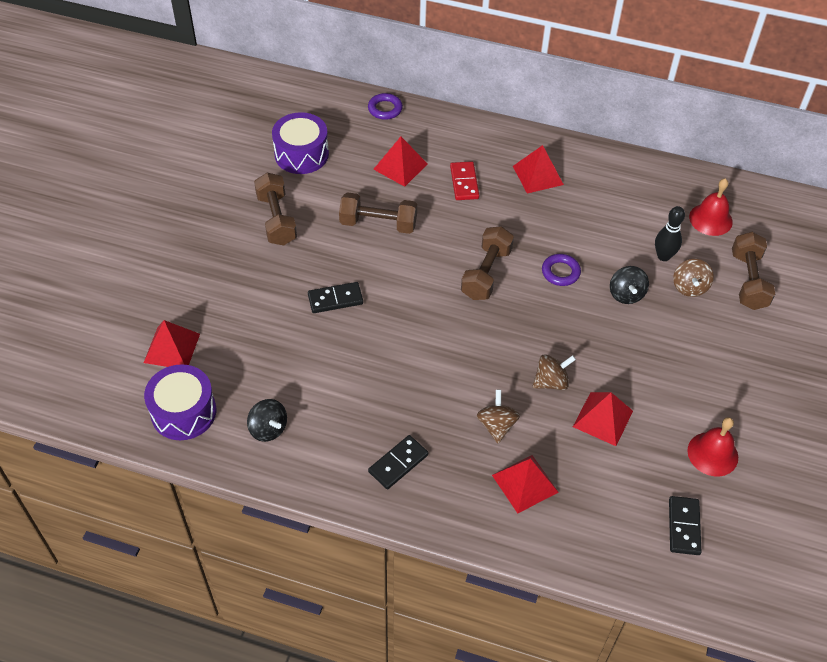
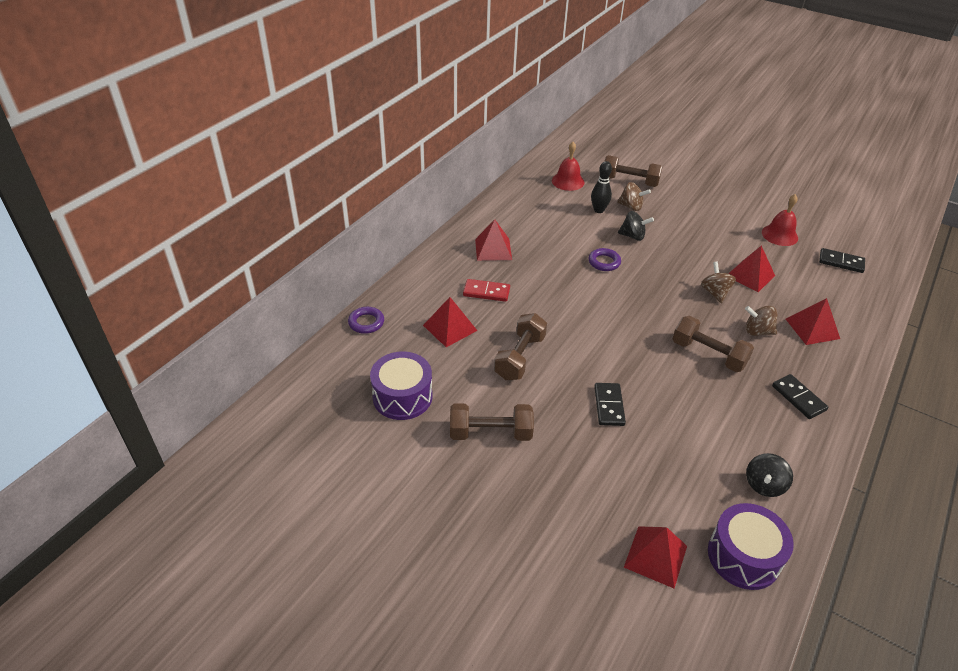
camera: 75 degrees left, 10 degrees down
black spinning top [247,399,287,442] -> black spinning top turned 150 degrees clockwise [746,453,793,497]
brown dumbbell [461,226,514,300] -> brown dumbbell moved to [672,316,754,372]

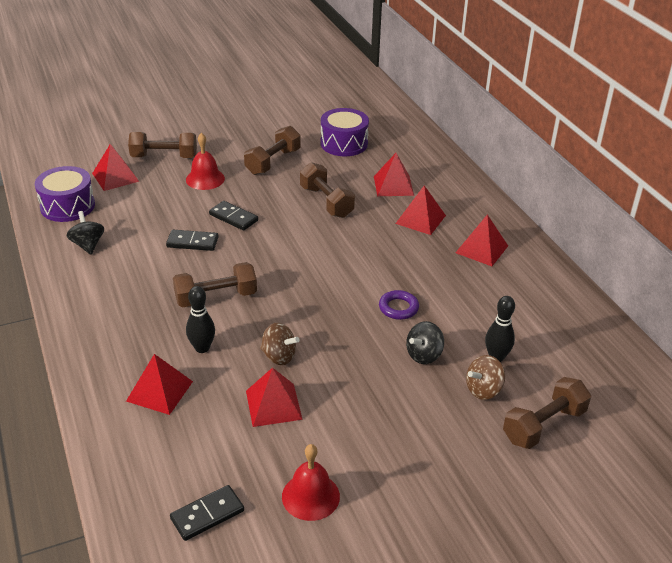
camera: 125 degrees right, 5 degrees down
purple ring [348,307,384,334] -> none
red domino [463,279,510,302] -> red pyramid [395,186,446,235]
red bell [552,142,585,191] -> red bell moved to [186,133,225,190]
brown spinning top [745,306,777,336] -> black bowling pin [186,286,215,353]
black domino [772,374,828,419] -> black domino moved to [166,230,219,251]
none -> brown dumbbell [128,132,197,158]

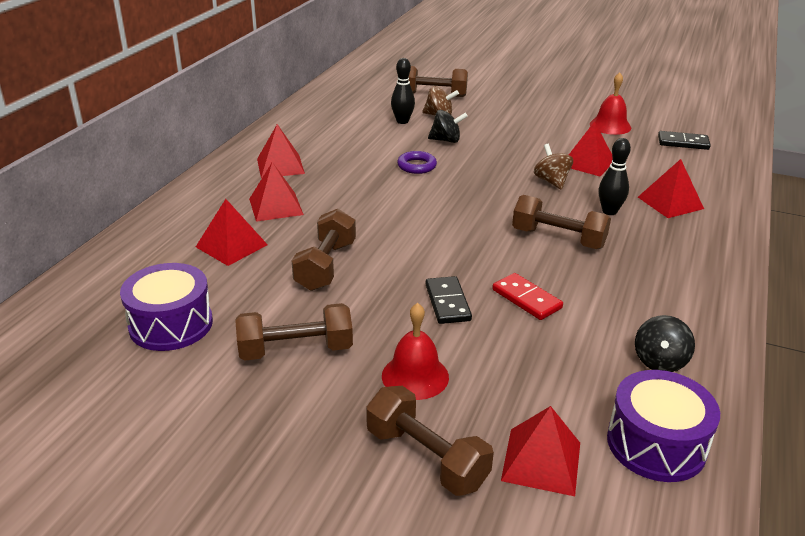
camera: 135 degrees left, 5 degrees down
black domino [166,230,219,251] -> red domino [492,273,563,320]

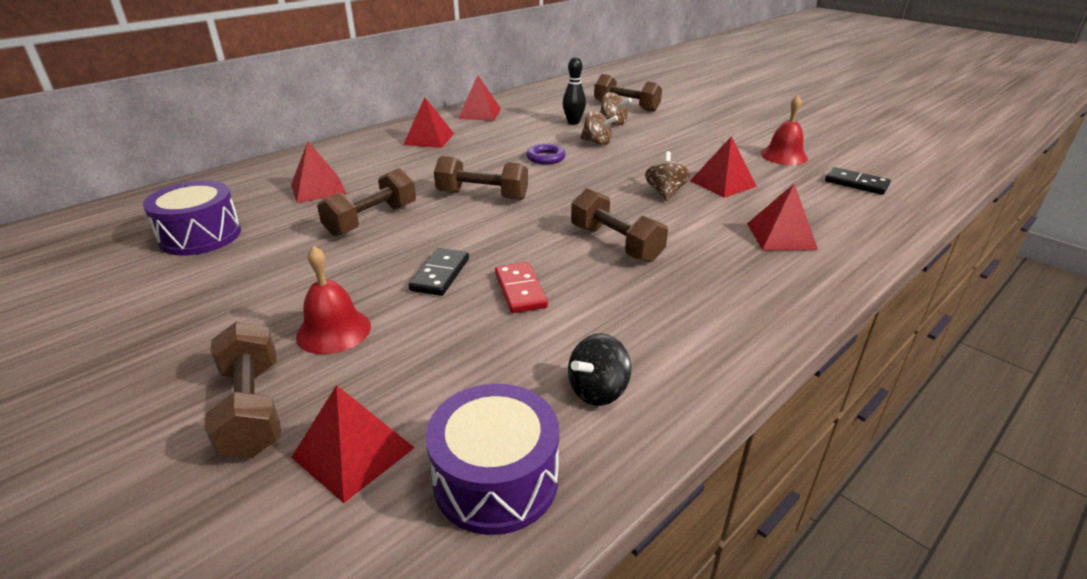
camera: 25 degrees right, 0 degrees up
brown dumbbell [235,303,353,361] -> brown dumbbell moved to [434,156,528,200]
red pyramid [249,162,304,222] -> red pyramid moved to [458,75,501,121]
black spinning top [428,110,468,143] -> brown spinning top [580,110,618,145]
black bowling pin [599,138,631,215] -> none

